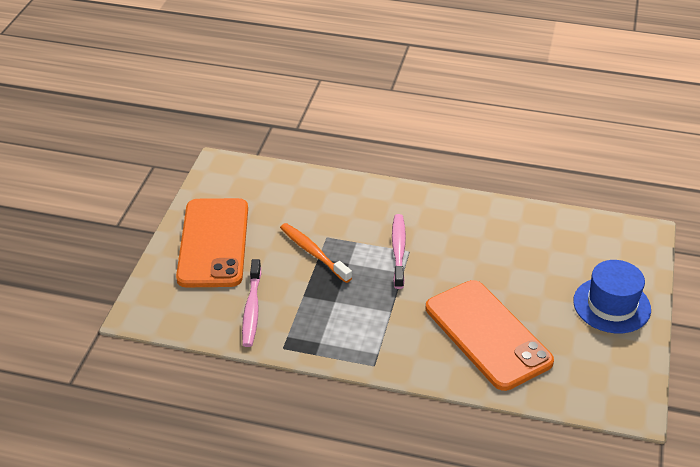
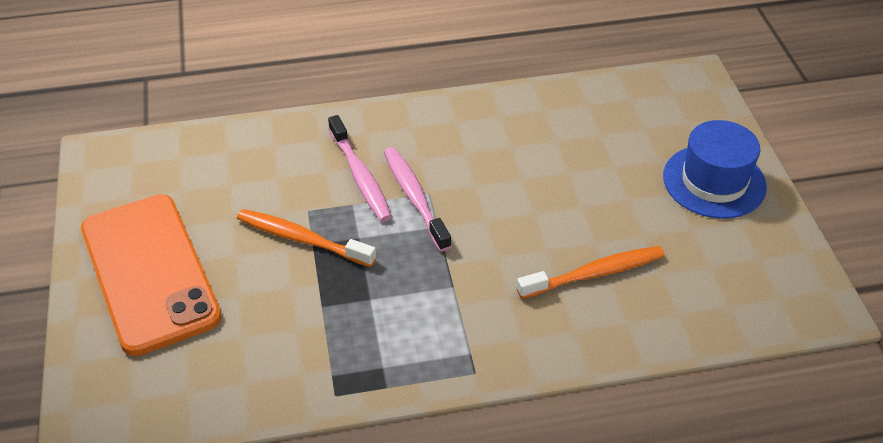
camera: 25 degrees left, 5 degrees up
pink toothbrush [242,259,261,347] -> pink toothbrush moved to [328,115,392,222]
orange phone [426,280,554,391] -> orange toothbrush [517,246,665,299]

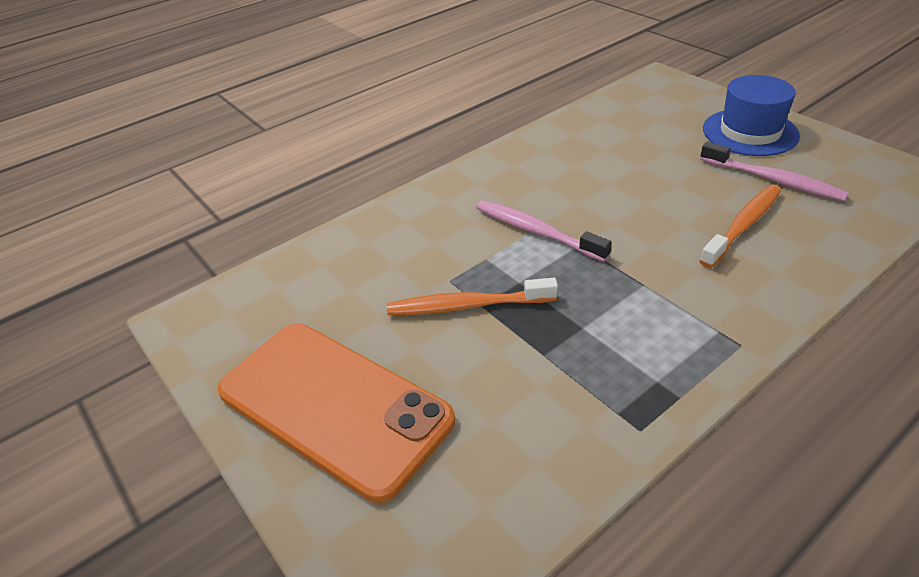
camera: 25 degrees left, 5 degrees down
pink toothbrush [328,115,392,222] -> pink toothbrush moved to [700,142,849,201]

